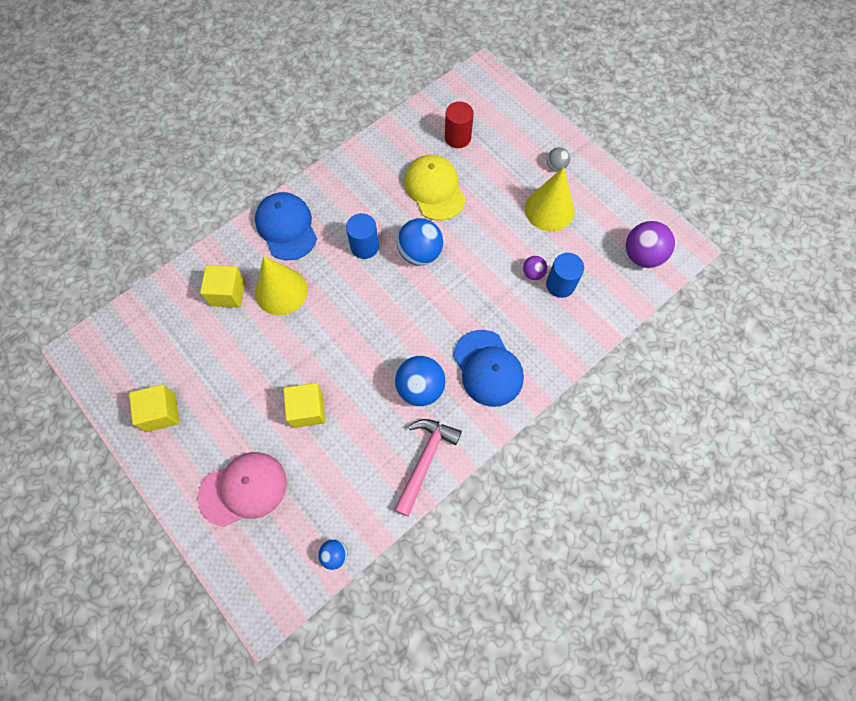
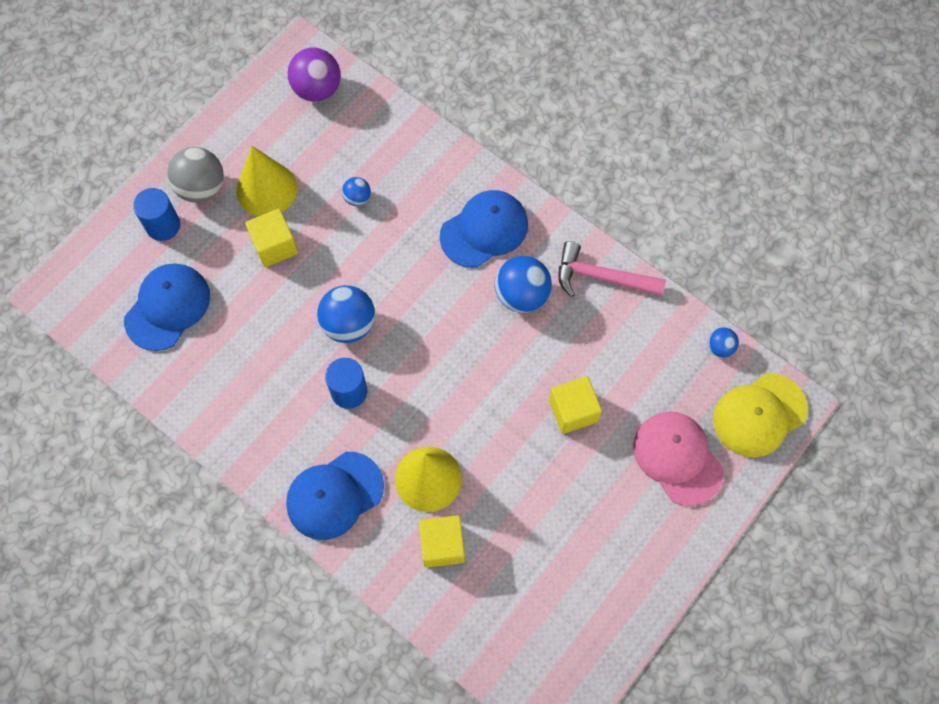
camera: 100 degrees left, 0 degrees up
yellow cube [129,384,180,432] -> yellow cube moved to [245,208,298,267]
yellow cap [404,155,466,220] -> yellow cap moved to [713,373,808,458]
red cylinder [445,101,474,148] -> blue cap [124,264,210,351]
purple ball [523,256,547,280] -> blue ball [342,177,371,206]
blue cylinder [546,253,584,298] -> blue cylinder moved to [133,188,180,241]
grey ball [547,147,570,171] -> grey ball [167,147,224,203], size x1.90

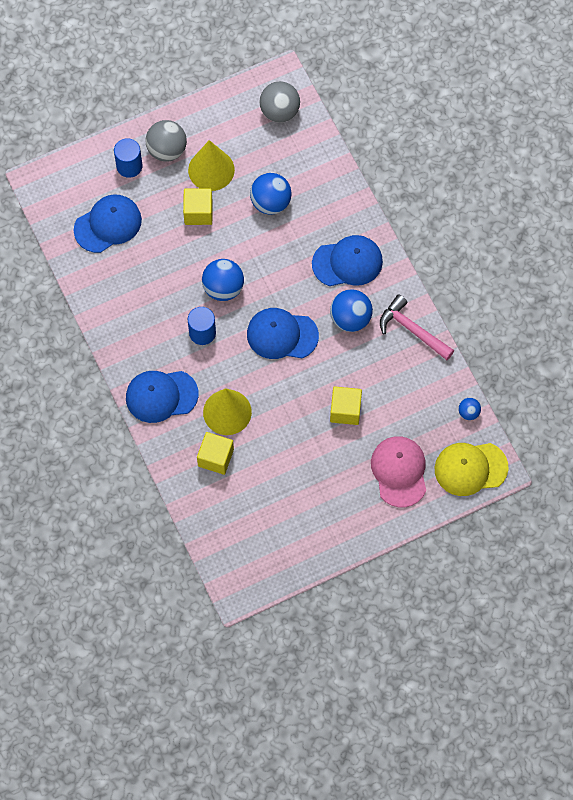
camera: 25 degrees right, 0 degrees up
purple ball [287,48,341,102] -> grey ball [259,81,300,123]
blue ball [342,177,371,206] -> blue ball [250,173,292,215], size x1.90
none -> blue cap [247,308,319,359]

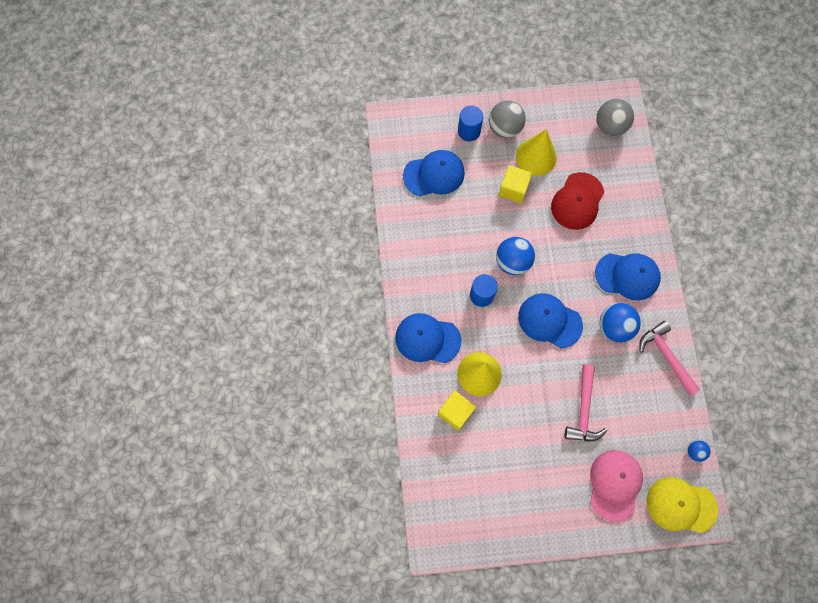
camera: 20 degrees right, 5 degrees up
blue ball [250,173,292,215] -> red cap [551,172,604,230]
yellow cube [330,386,362,425] -> pink hammer [565,364,607,441]

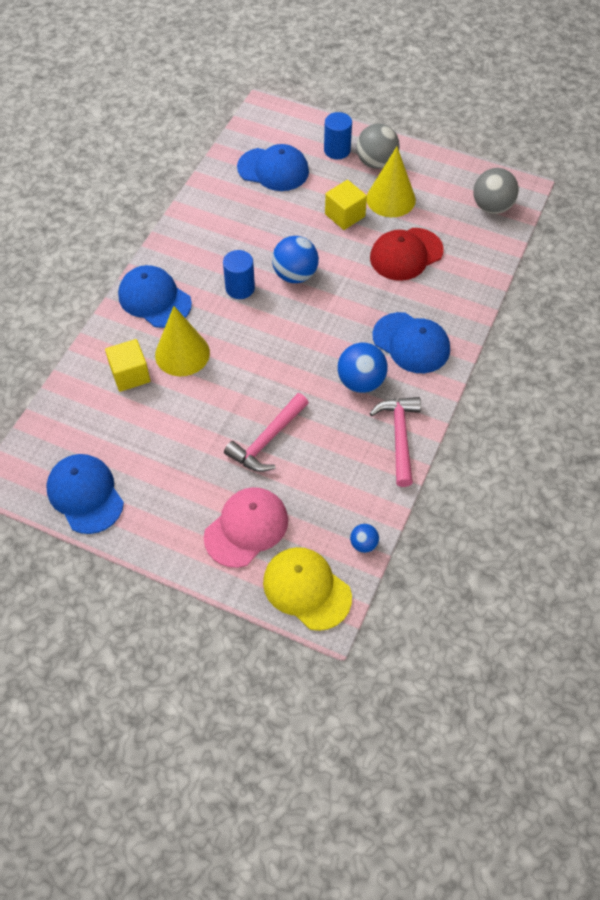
camera: 30 degrees right, 15 degrees down
blue cap [518,293,583,348] -> blue cap moved to [46,454,124,534]

